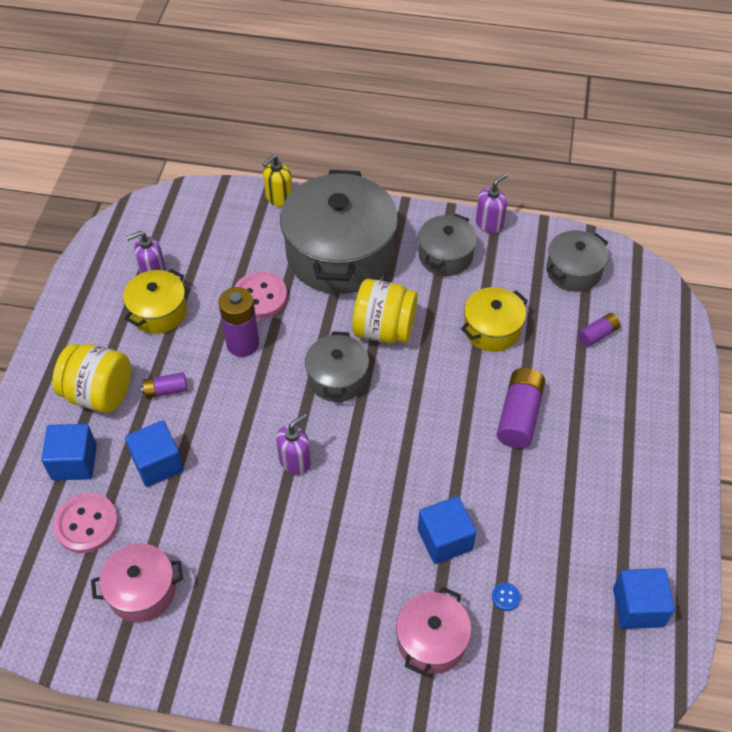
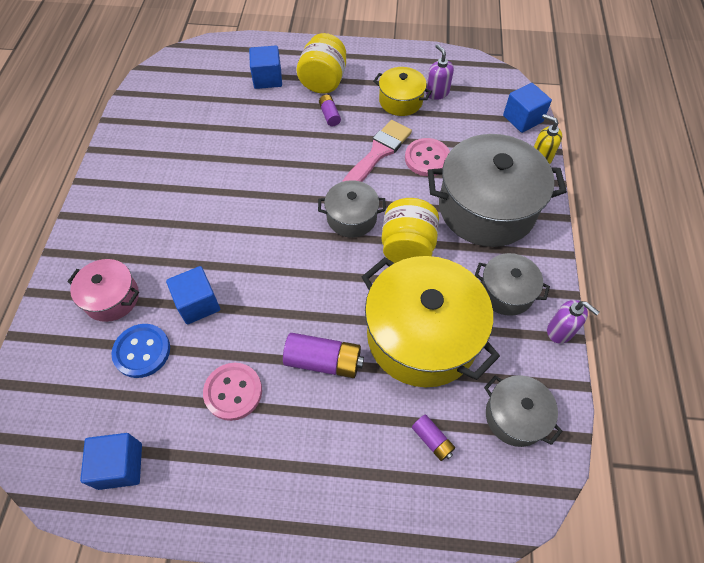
camera: 85 degrees right, 5 degrees up
pink button [53,493,119,553] -> pink button moved to [203,363,262,421]
pink pot [91,543,183,622] -> none
blue cube [125,420,184,487] -> blue cube moved to [503,83,552,133]
purple battery [218,287,259,357] -> pink brush [342,120,412,182]
purple soap dispenser [276,413,311,475] -> none
yellow pot [461,287,528,352] -> yellow pot [362,256,500,387], size x1.96
blue button [492,583,521,611] -> blue button [111,324,170,378], size x2.30

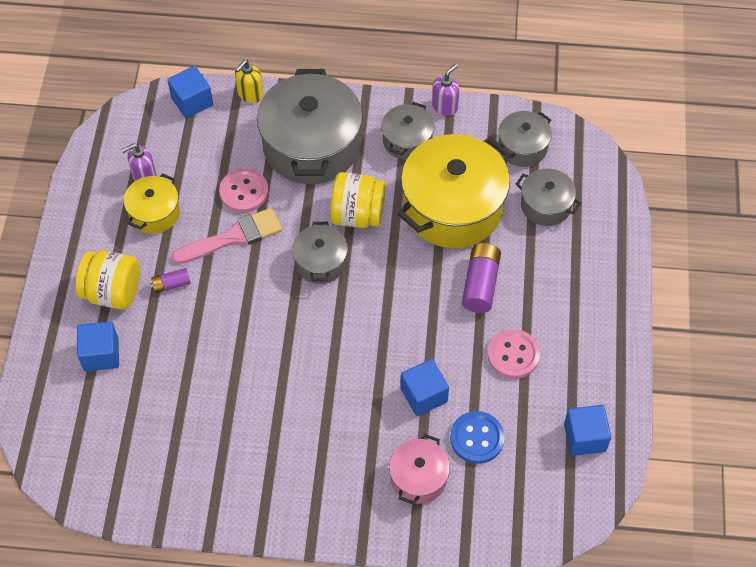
camera: 90 degrees left, 0 degrees up
pink brush [342,120,412,182] -> pink brush turned 120 degrees clockwise [172,208,282,264]
purple battery [412,414,455,461] -> grey pot [516,168,581,226]

